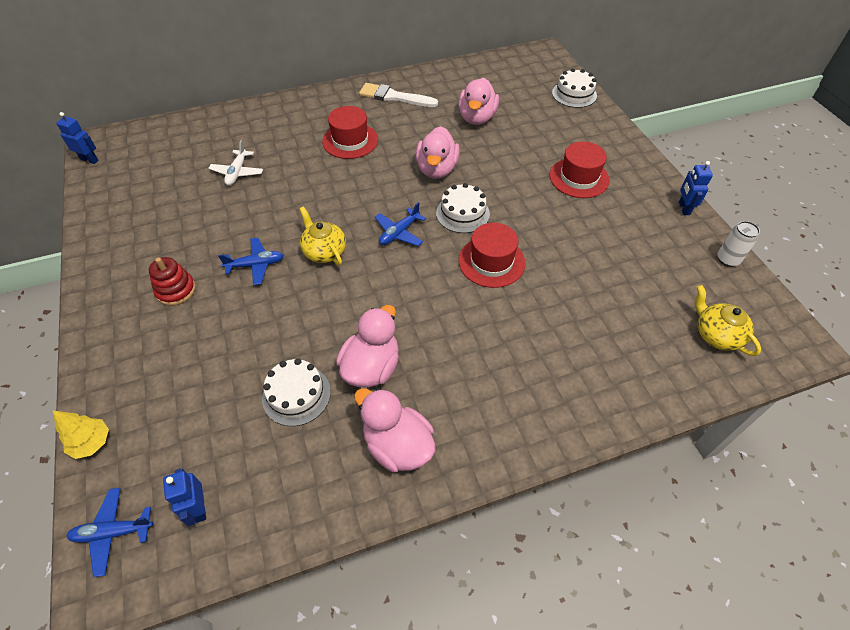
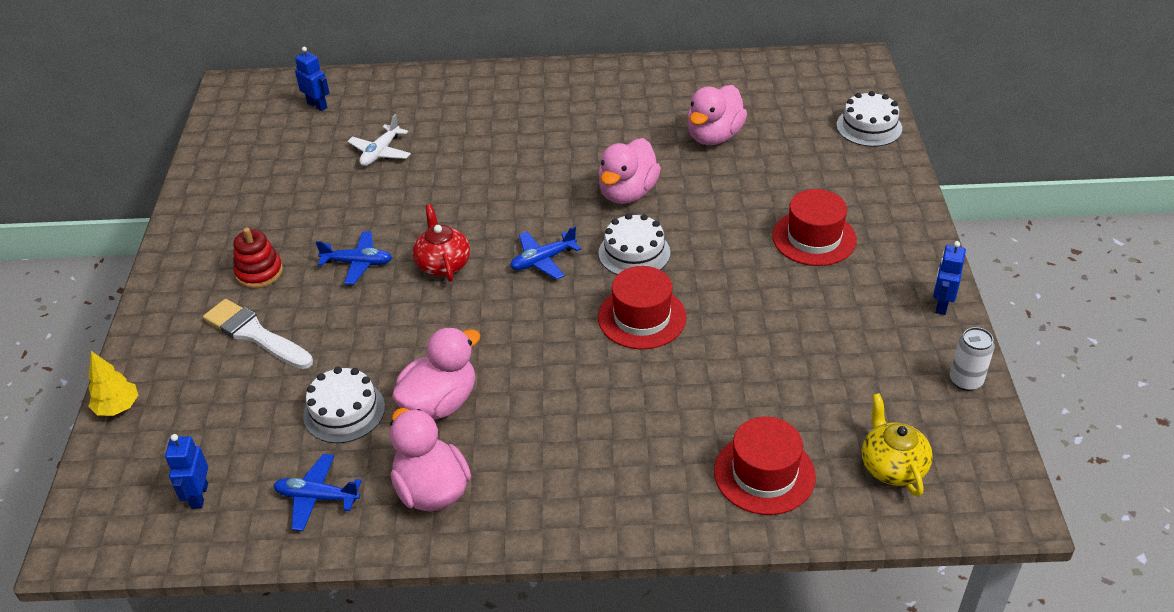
camera: 20 degrees right, 10 degrees down
blue robot [56,112,98,164] -> blue robot moved to [295,47,329,111]
blue plane [67,488,153,577] -> blue plane moved to [273,454,361,531]
yellow teapot [300,207,346,266] -> red teapot [413,204,470,282]
red hat [322,106,378,159] -> red hat moved to [714,417,816,515]
white brush [359,83,438,107] -> white brush moved to [203,299,313,369]

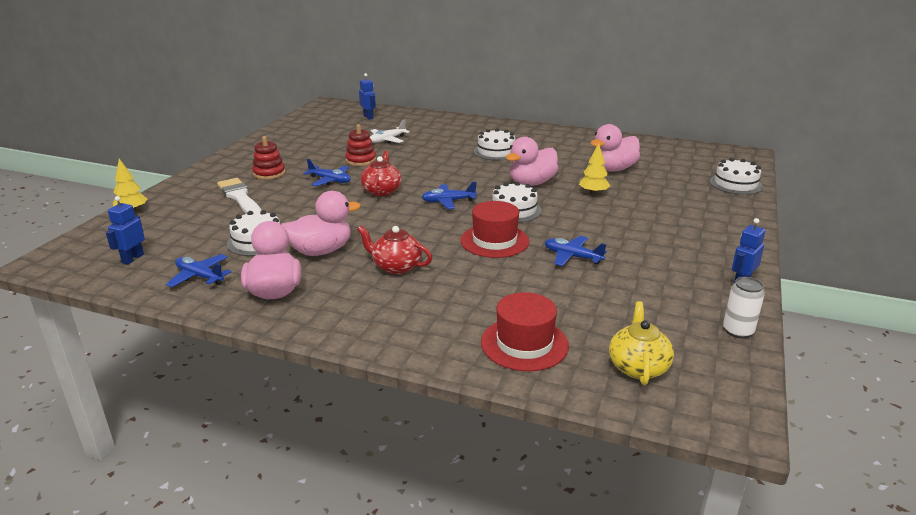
camera: 20 degrees right, 15 degrees down
red hat [772,189,857,266] -> none
none -> red stacking toy [345,124,376,166]
none -> red teapot [357,226,432,274]
none -> white cake [474,128,515,160]
none -> blue plane [545,236,607,266]
none -> yellow tree [579,143,610,195]

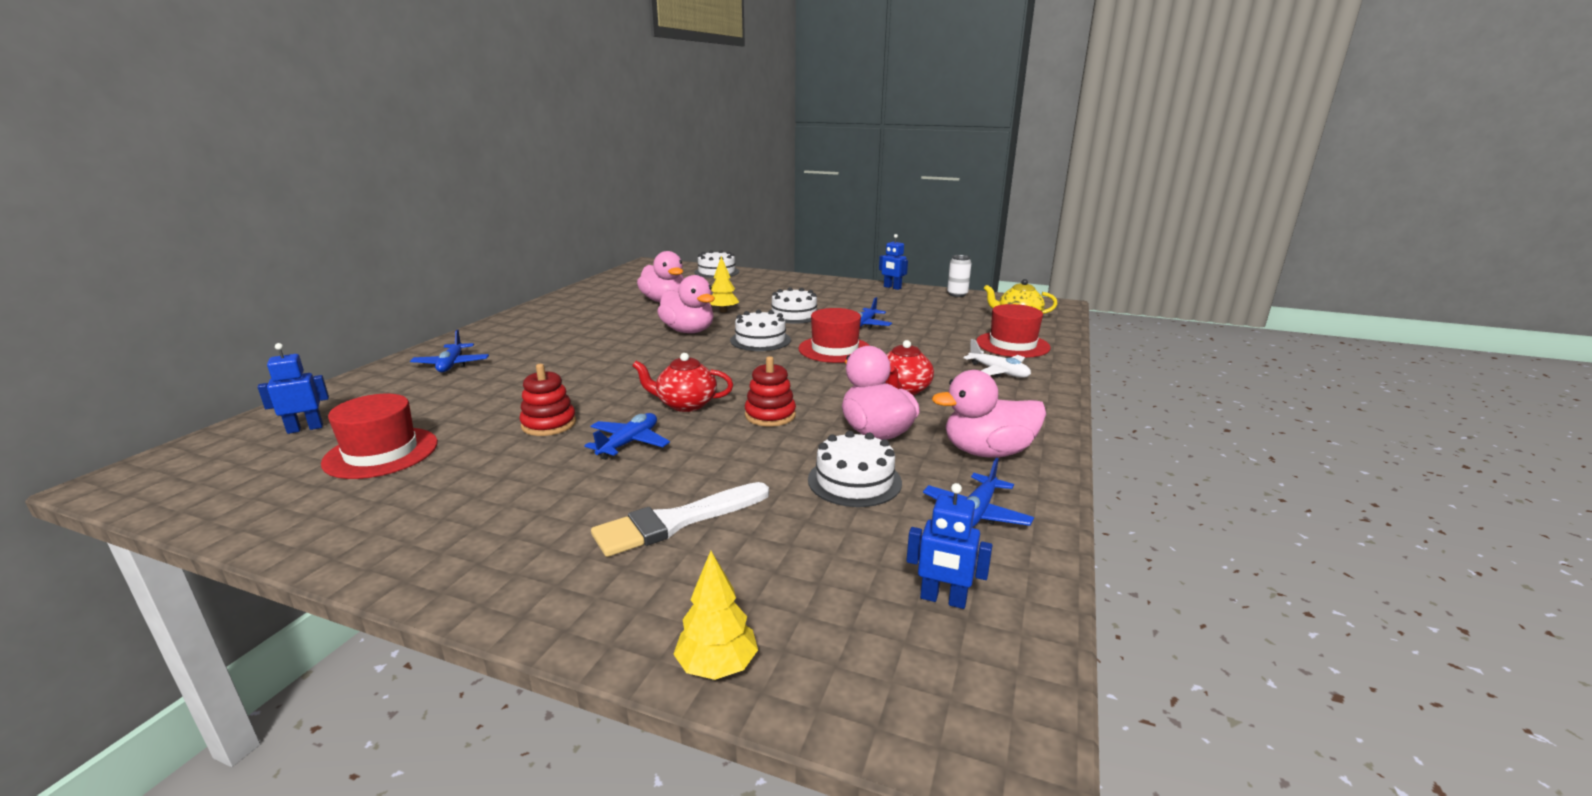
camera: 90 degrees left, 5 degrees down
red stacking toy [252,136,285,180] -> red stacking toy moved to [745,356,796,427]
white plane [370,120,410,144] -> white plane moved to [964,339,1031,378]
blue plane [422,182,477,209] -> blue plane moved to [410,330,489,372]
white cake [474,128,515,160] -> white cake moved to [768,287,817,324]
none -> red hat [321,394,438,479]

